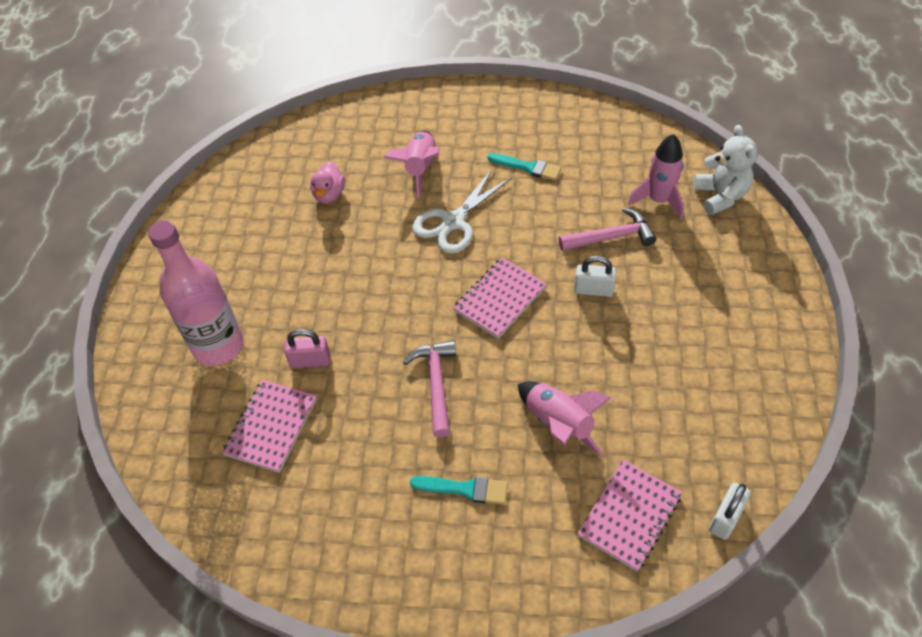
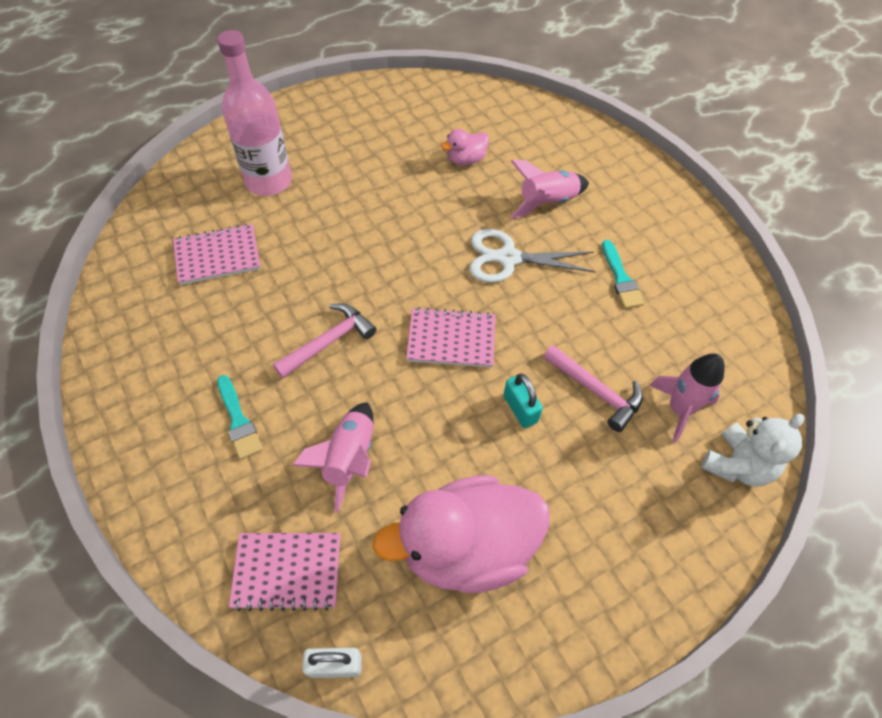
camera: 50 degrees right, 5 degrees up
pink padlock [284,329,330,368] -> none
white padlock [574,256,616,297] -> turquoise padlock [503,374,543,428]
none -> pink duck [373,475,550,593]

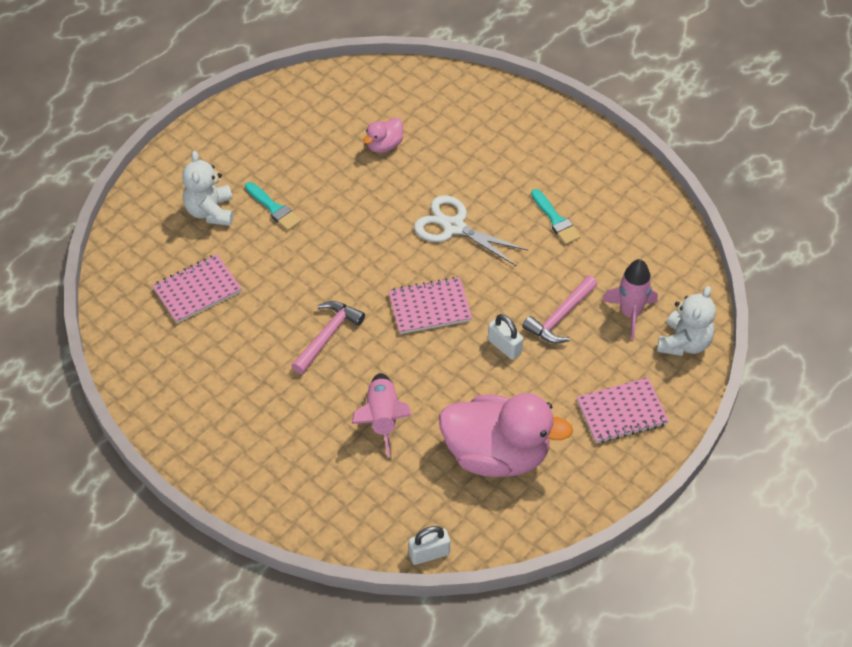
camera: 15 degrees left, 5 degrees down
pink bottle [217,30,292,196] -> white teddy bear [182,151,233,226]
turquoise brush [217,375,263,460] -> turquoise brush moved to [245,182,301,231]
pink notebook [229,533,340,611] -> pink notebook moved to [577,377,669,443]
pink duck [373,475,550,593] -> pink duck turned 135 degrees counterclockwise [439,393,573,477]
white scissors [469,229,596,283] -> white scissors turned 45 degrees clockwise [414,195,528,266]
turquoise padlock [503,374,543,428] -> white padlock [488,314,523,360]
pink rocket [511,160,589,219] -> none
pink hammer [543,345,643,432] -> pink hammer turned 105 degrees clockwise [522,275,598,344]

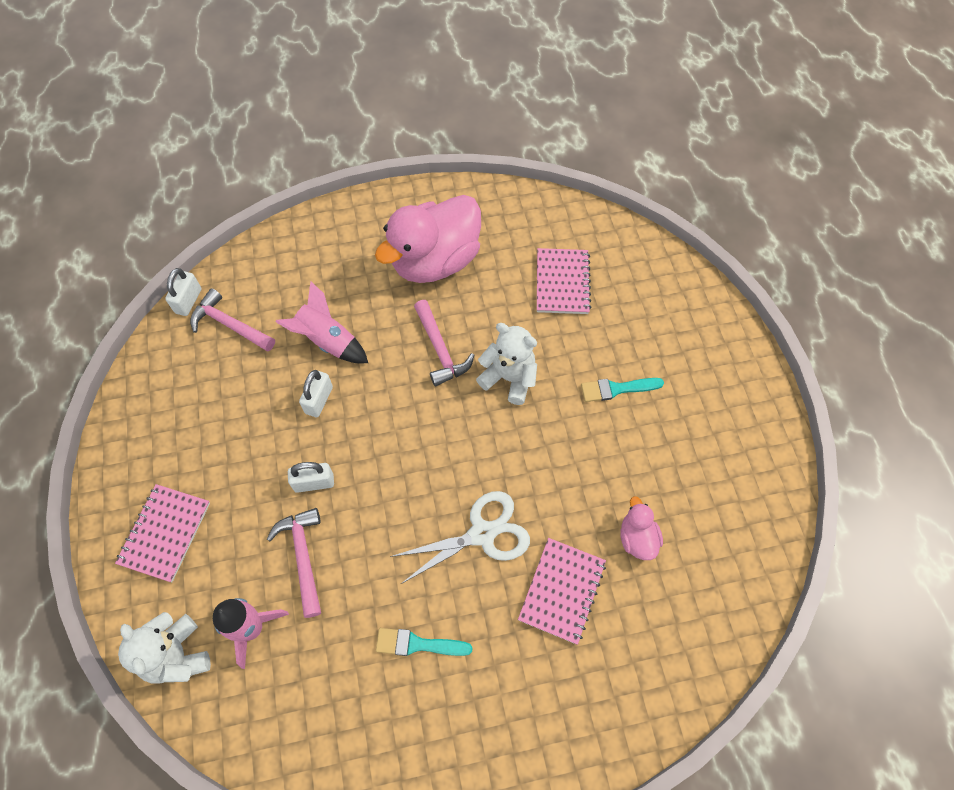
camera: 125 degrees right, 10 degrees up
white teddy bear [182,151,233,226] -> white teddy bear moved to [476,323,537,405]
pink notebook [388,277,472,334] -> pink notebook moved to [518,538,606,645]
pink duck [439,393,573,477] -> pink duck moved to [375,195,481,283]
none -> pink hammer [190,288,275,351]
none -> white padlock [299,370,333,417]

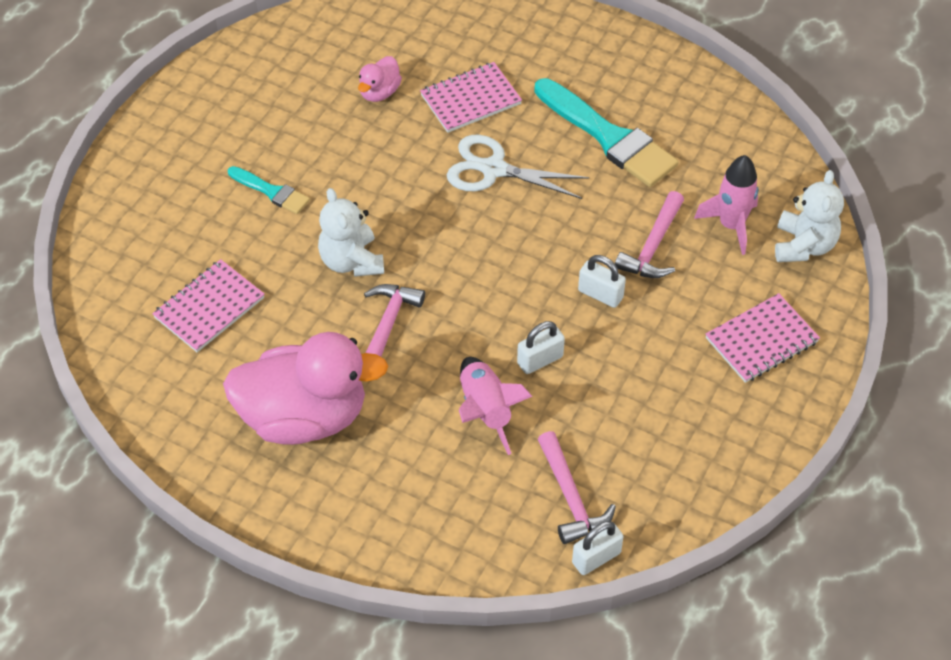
camera: 140 degrees left, 10 degrees down
turquoise brush [376,628,473,656] -> turquoise brush [534,78,678,187], size x1.93

